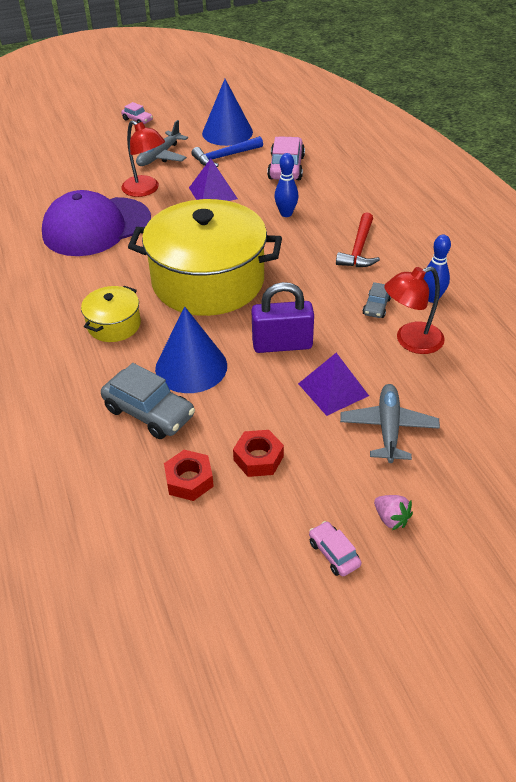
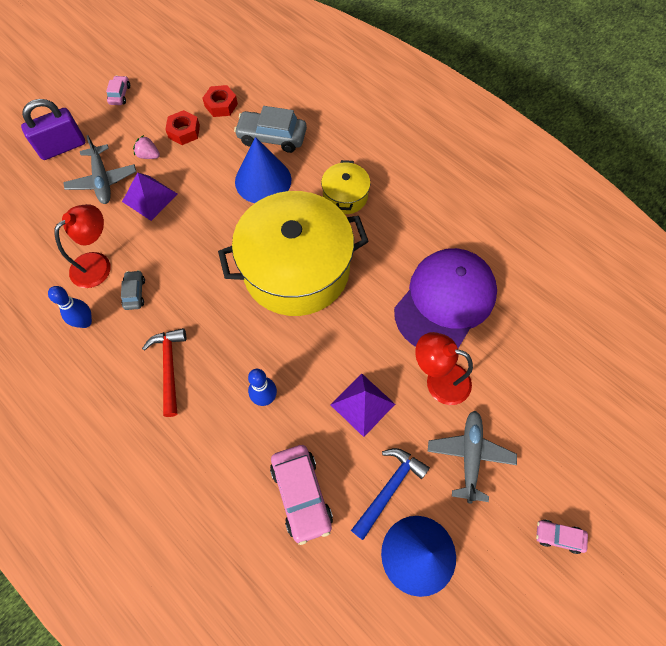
camera: 155 degrees right, 20 degrees up
purple padlock [251,282,314,353] -> purple padlock moved to [21,99,85,160]
pink car [309,521,361,576] -> pink car turned 120 degrees counterclockwise [106,76,130,105]
pink strawberry [374,495,413,530] -> pink strawberry moved to [133,135,160,159]

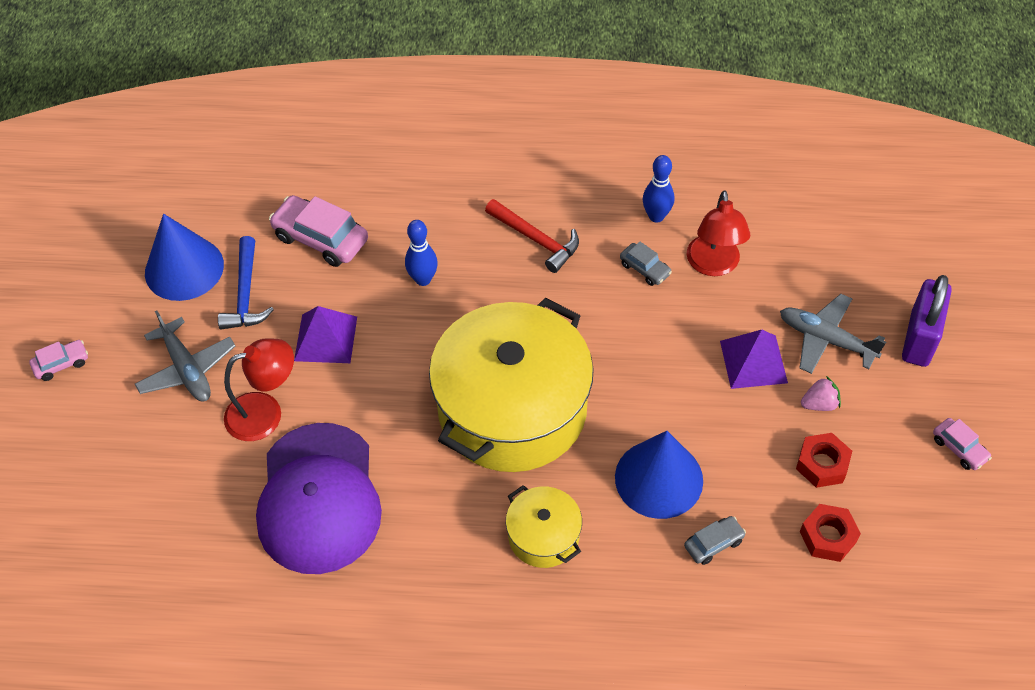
camera: 140 degrees right, 10 degrees down
grey car [234,106,307,153] -> grey car [684,516,746,565], size x0.53

